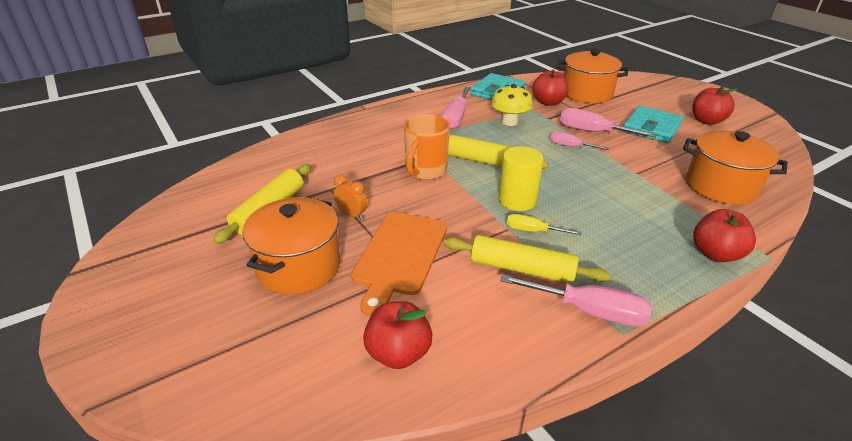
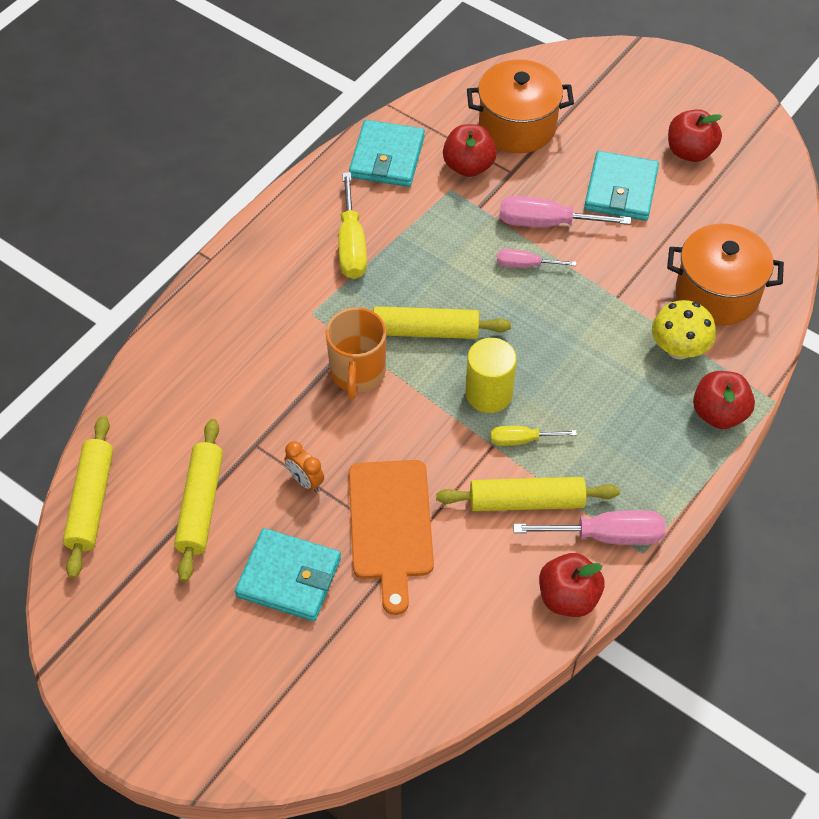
camera: 20 degrees left, 20 degrees up
orange pot [242,197,340,295] -> turquoise wallet [235,528,341,621]
orange clock [334,174,368,220] -> orange clock turned 150 degrees counterclockwise [284,441,324,492]
red apple [363,301,432,369] -> red apple moved to [539,553,604,617]
pink screwdriver [442,87,471,130] -> yellow screwdriver [338,172,367,279]
yellow mushroom [491,84,533,126] -> yellow mushroom moved to [652,300,716,359]
none -> yellow rolling pin [63,415,113,579]

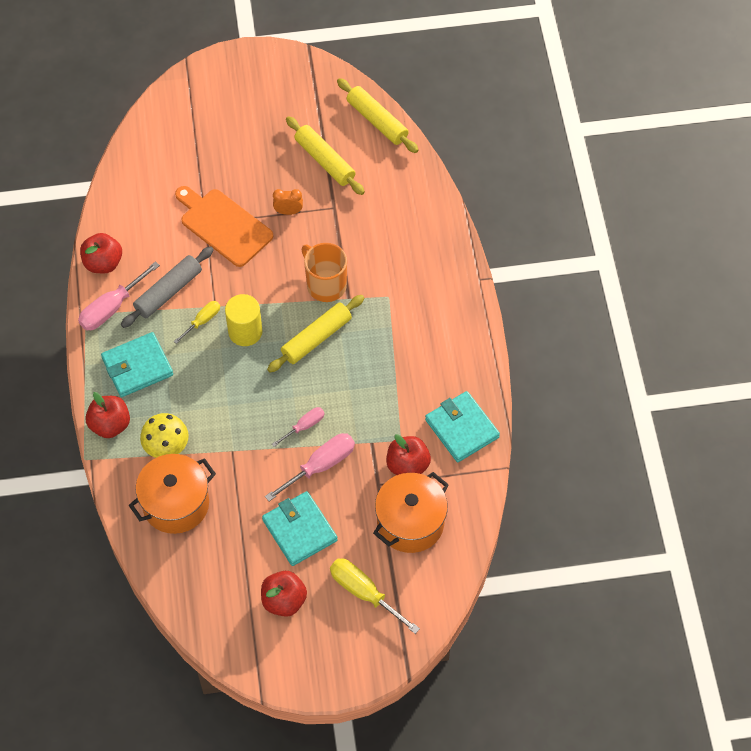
camera: 135 degrees right, 5 degrees up
turquoise wallet [235,528,341,621] -> turquoise wallet moved to [101,332,173,397]
yellow screwdriver [338,172,367,279] -> yellow screwdriver moved to [330,559,420,634]
yellow rolling pin [436,477,620,511] -> grey rolling pin [121,246,214,328]

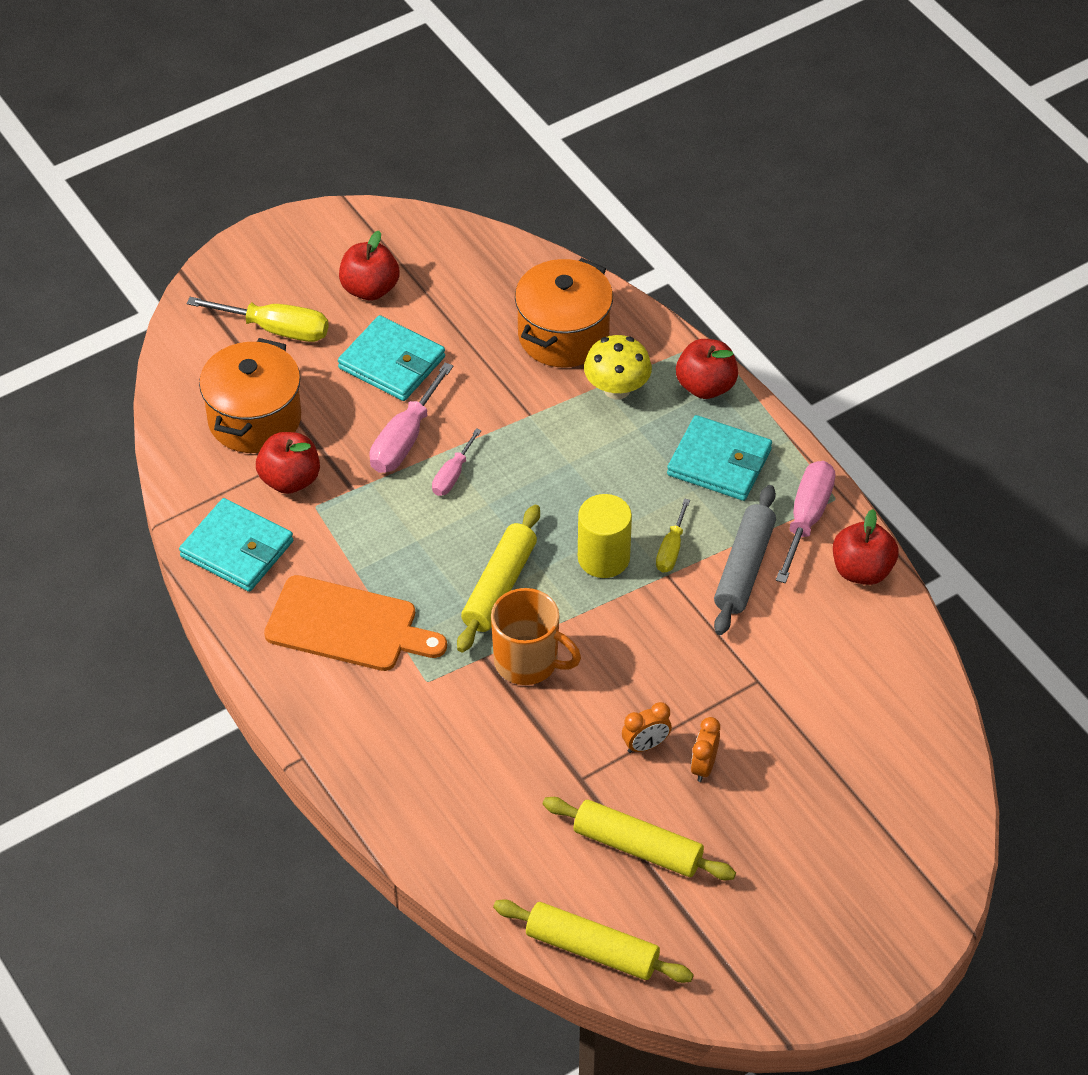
camera: 155 degrees right, 10 degrees down
turquoise wallet [101,332,173,397] -> turquoise wallet turned 75 degrees clockwise [667,415,772,501]
orange cutting board [175,186,273,267] -> orange cutting board moved to [264,575,447,671]
none -> orange clock [691,717,720,782]

